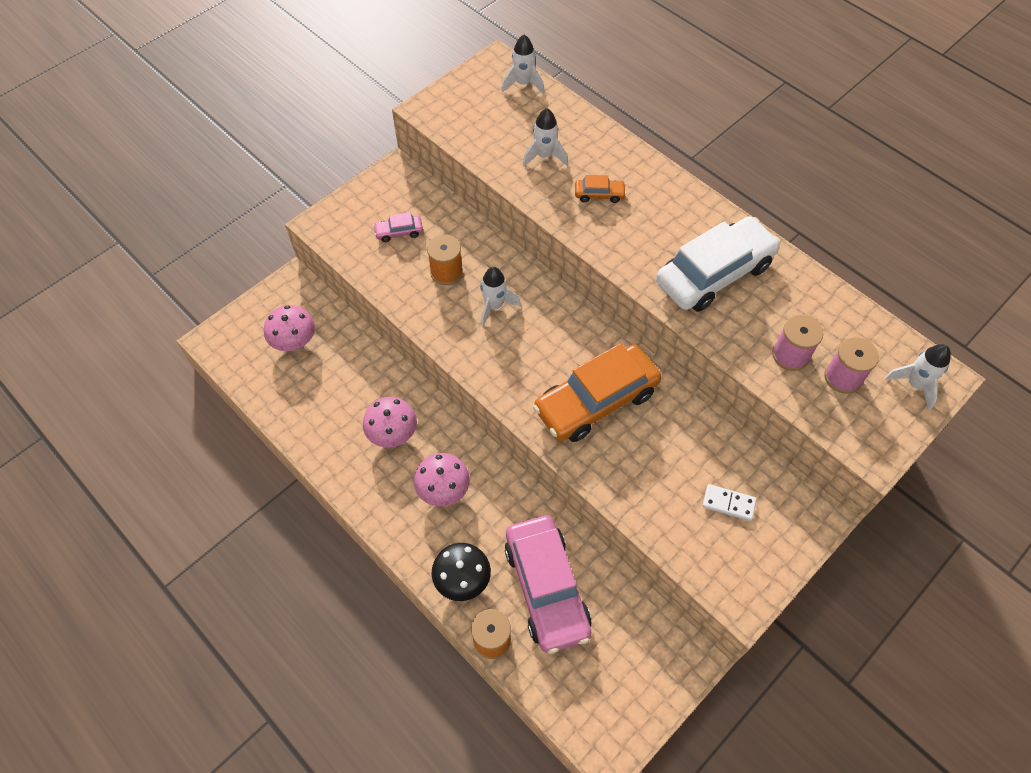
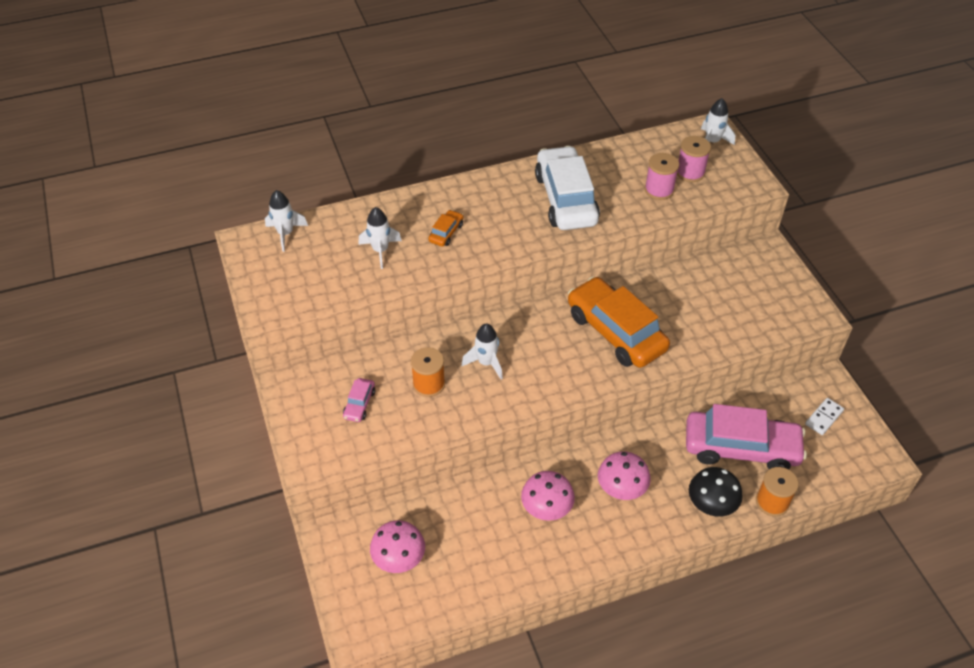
camera: 65 degrees left, 10 degrees down
orange car [533,343,662,442] -> orange car turned 150 degrees clockwise [568,276,670,368]
white domino [702,484,756,521] -> white domino moved to [805,398,844,435]

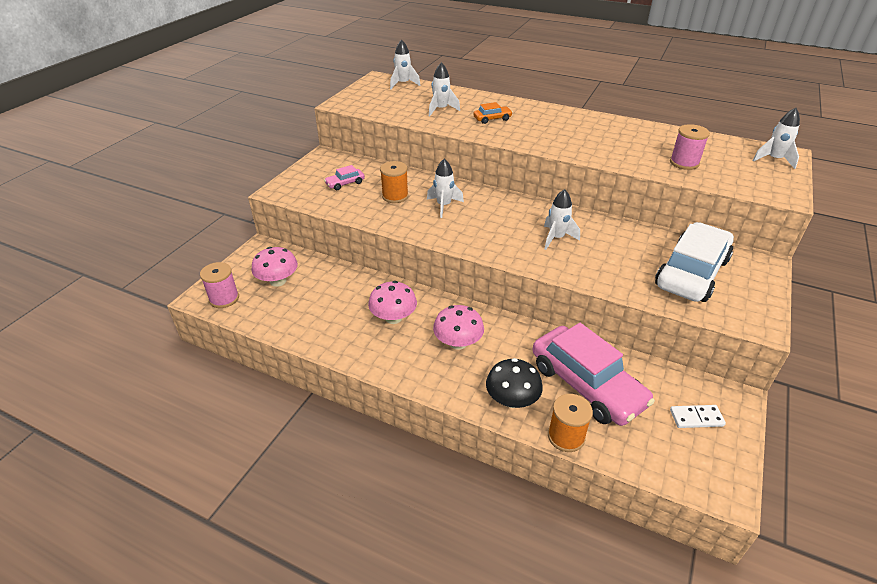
camera: 45 degrees right, 10 degrees down
white car [535,146,600,230] -> white car moved to [655,222,734,302]
orange car [568,276,670,368] -> white rocket [544,189,580,250]
pink spool [677,136,711,182] -> pink spool moved to [200,262,239,308]

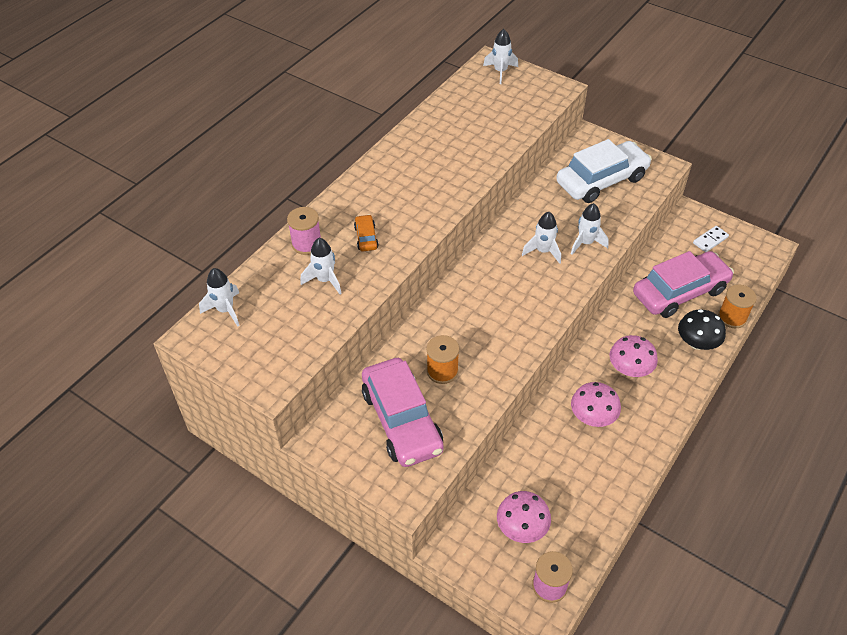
camera: 80 degrees left, 10 degrees up
pink car [324,165,365,190] -> pink car [362,358,444,467], size x2.38
white rocket [427,159,464,218] -> white rocket moved to [571,203,609,255]
white car [655,222,734,302] -> white car turned 105 degrees clockwise [556,139,652,203]
pink spool [670,124,710,170] -> pink spool moved to [287,207,321,255]
white domino [670,405,726,428] -> white domino turned 45 degrees clockwise [693,226,729,252]

